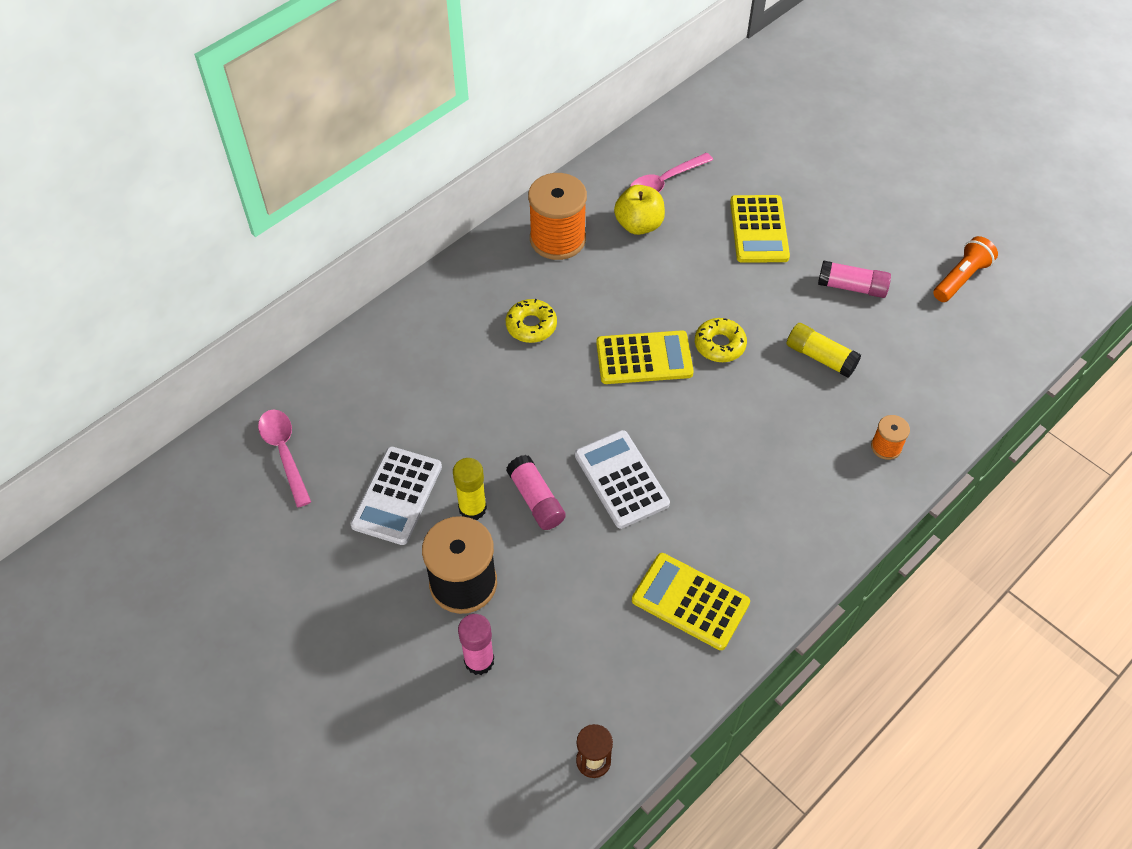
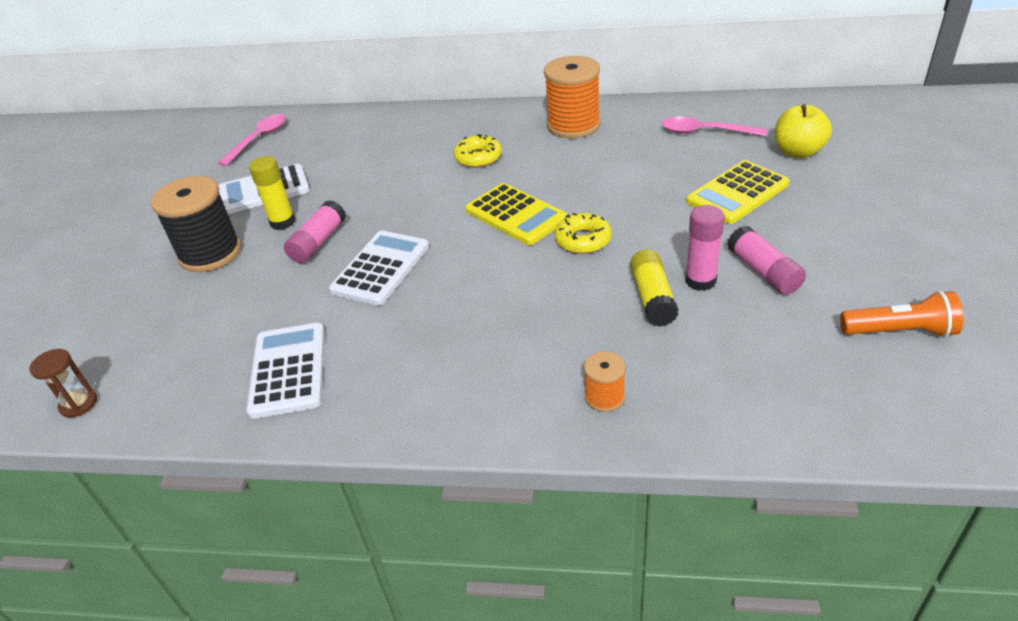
camera: 55 degrees right, 15 degrees down
pink glue stick [458,614,494,675] -> pink glue stick moved to [685,205,725,291]
yellow apple [614,185,665,235] -> yellow apple moved to [775,104,832,158]
yellow calculator [632,553,750,650] -> white calculator [246,323,325,419]

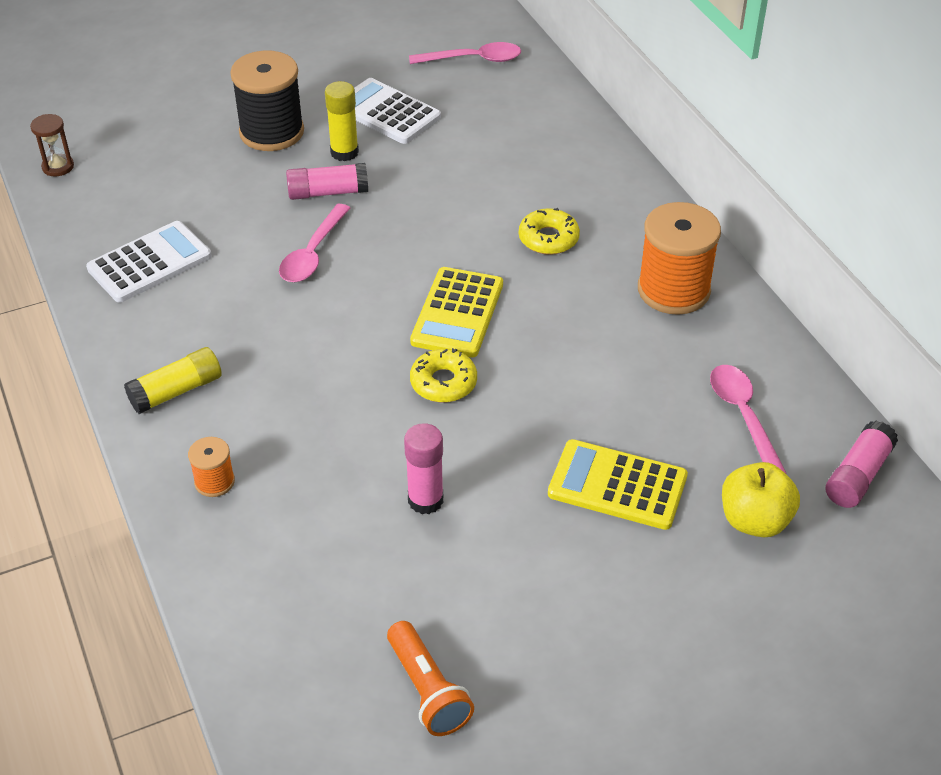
camera: 55 degrees right, 5 degrees up
white calculator [329,231,429,306] -> pink spoon [279,204,351,282]
yellow glue stick [630,249,679,327] -> yellow glue stick moved to [124,347,222,414]
pink glue stick [727,226,806,295] -> pink glue stick moved to [825,420,898,508]

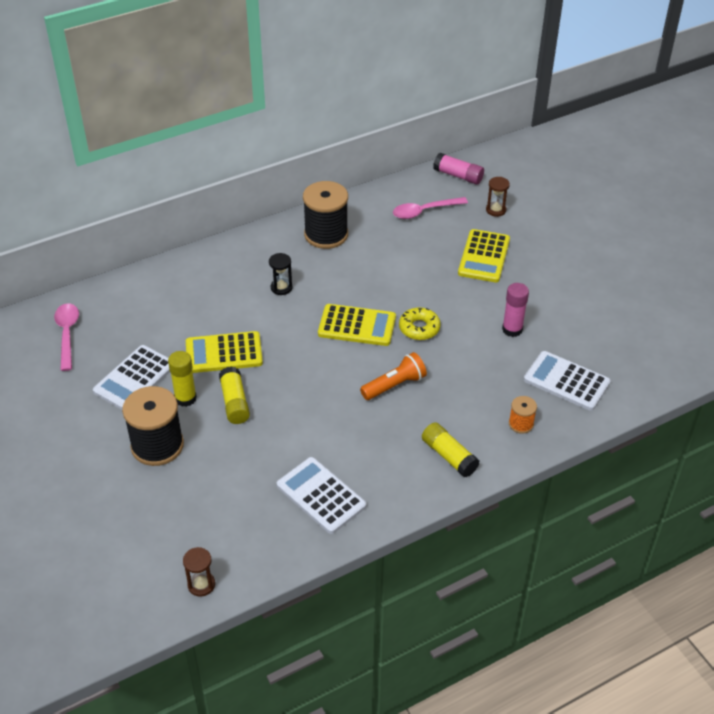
camera: 95 degrees left, 0 degrees up
pink spoon [279,204,351,282] -> none
pink glue stick [286,163,368,200] -> yellow glue stick [219,366,250,424]
orange flashlight [387,621,474,736] -> orange flashlight moved to [360,352,427,400]
yellow donut [519,208,580,255] -> black hourglass [269,253,292,295]
orange spool [638,202,721,315] -> black spool [303,181,348,249]
yellow apple [722,462,800,537] -> brown hourglass [486,177,510,217]
none -> yellow calculator [186,331,263,373]
none -> white calculator [524,351,611,411]

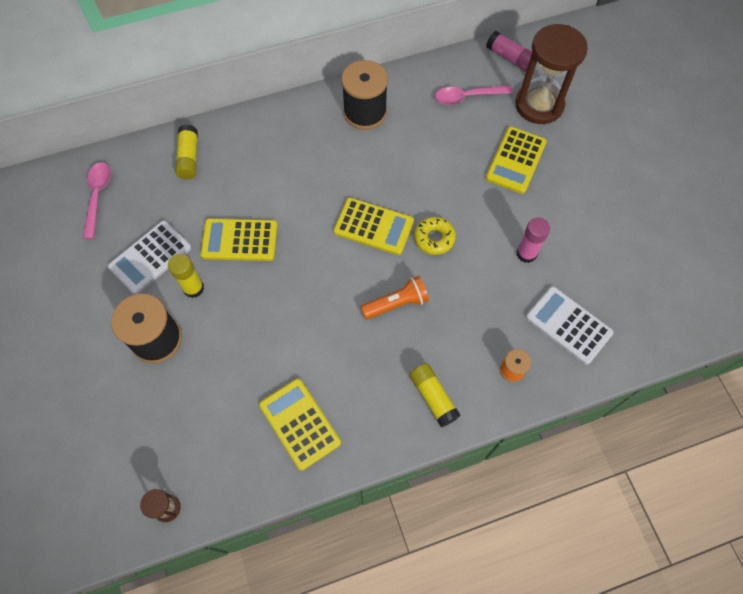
camera: 10 degrees right, 20 degrees up
yellow glue stick [219,366,250,424] -> yellow glue stick moved to [175,125,198,179]
black hourglass [269,253,292,295] -> none
white calculator [277,457,366,534] -> yellow calculator [259,378,341,470]
brown hourglass [486,177,510,217] -> brown hourglass [515,24,588,124], size x2.37

